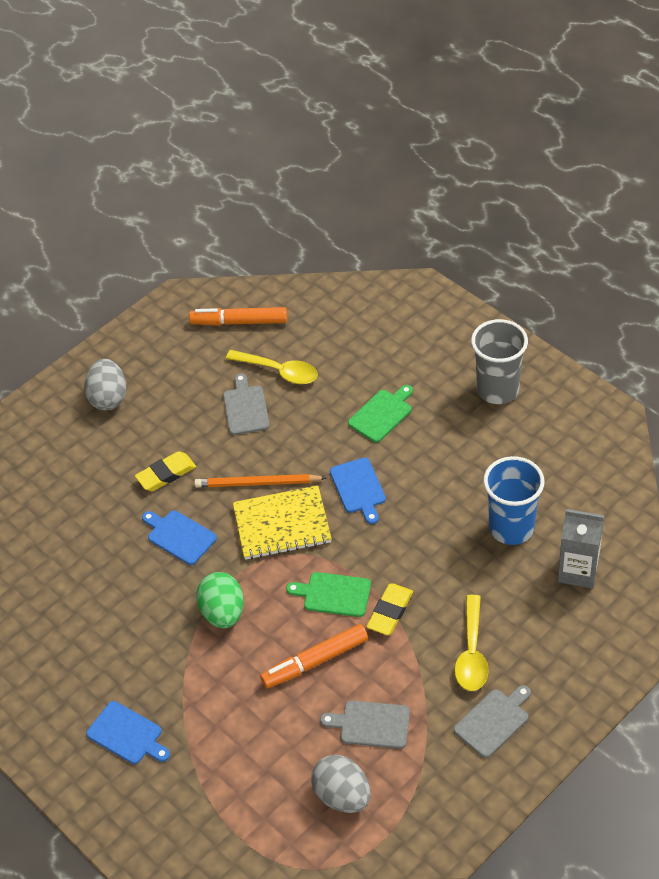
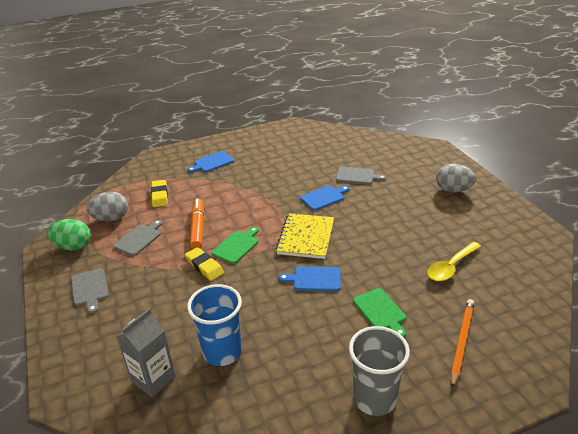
camera: 110 degrees right, 15 degrees down
yellow eraser [135,451,196,491] -> yellow eraser moved to [151,180,168,207]
orange marker [189,307,287,326] -> none
orange pencil [194,474,326,487] -> orange pencil moved to [451,299,474,388]
green egg [196,572,244,628] -> green egg moved to [48,219,91,251]
grey cutting board [223,373,270,435] -> grey cutting board moved to [336,166,386,184]
yellow spoon [454,595,489,691] -> none

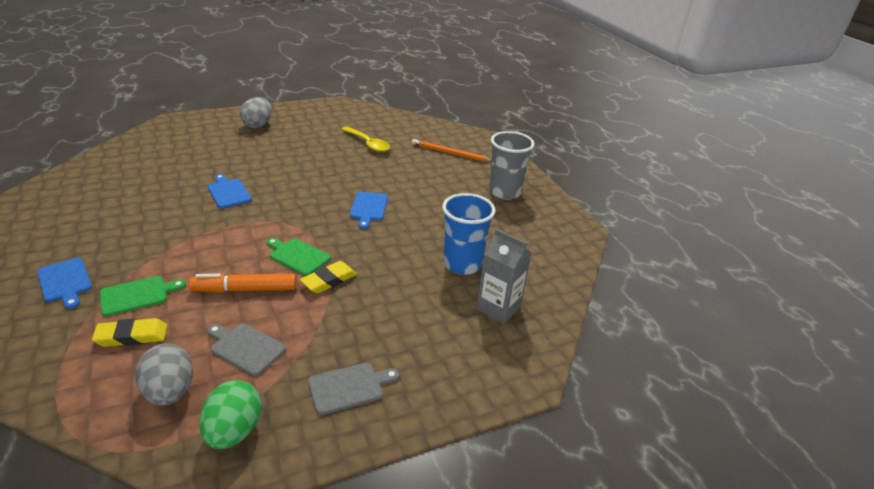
camera: 95 degrees left, 0 degrees up
yellow notebook [276,213,334,259] -> none
grey cutting board [336,166,386,184] -> none
green cutting board [353,288,406,337] -> green cutting board moved to [100,276,186,317]

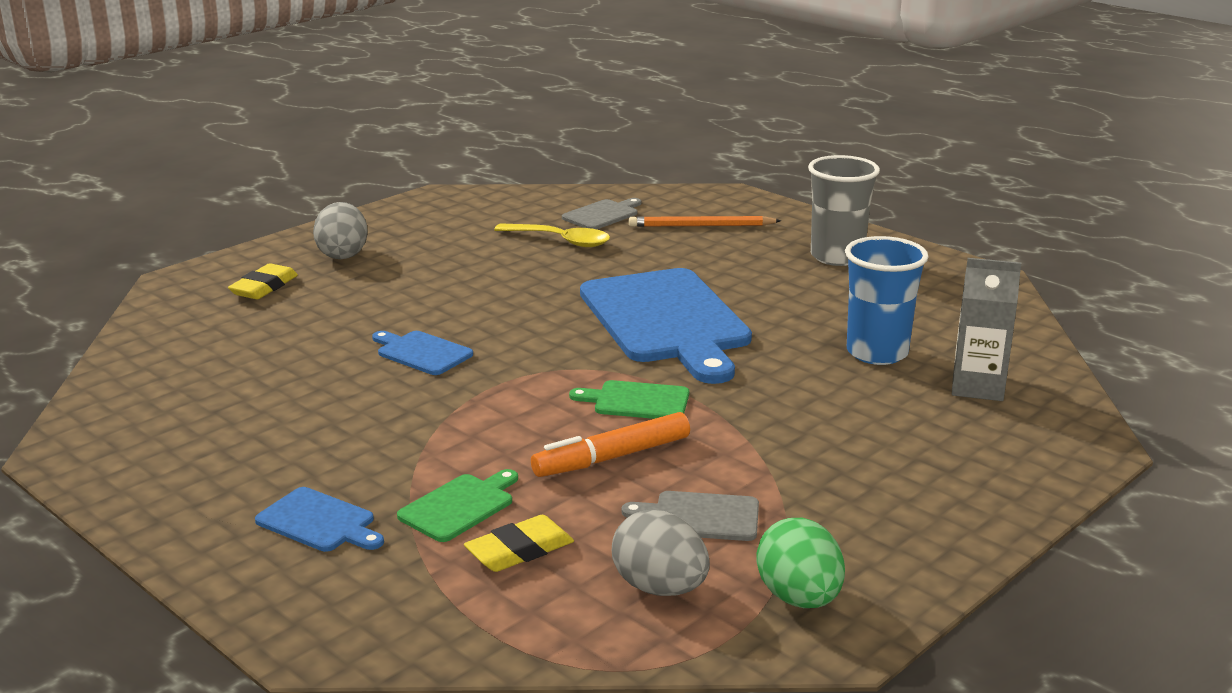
camera: 20 degrees left, 10 degrees down
yellow eraser [300,261,357,294] -> yellow eraser moved to [228,263,298,299]
grey cutting board [308,362,399,415] -> grey cutting board moved to [562,198,642,229]
blue cutting board [350,192,388,229] -> blue cutting board [580,268,752,384], size x2.26

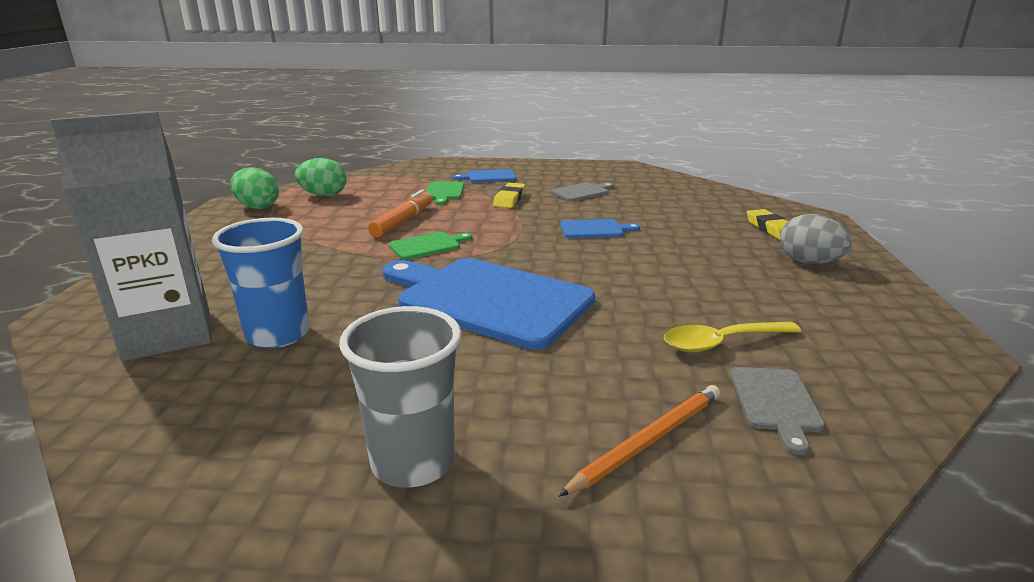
camera: 140 degrees right, 0 degrees up
yellow eraser [464,515,574,572] -> yellow eraser moved to [493,183,526,208]
grey egg [612,510,710,596] -> green egg [295,158,347,197]
grey cutting board [622,491,759,541] -> grey cutting board moved to [551,182,613,201]
grey carton [952,258,1021,401] -> grey carton [50,111,212,362], size x1.64

